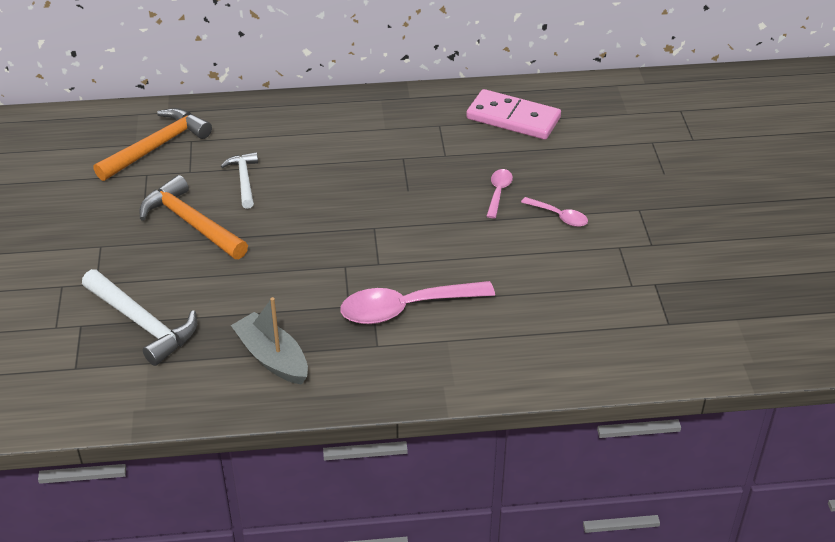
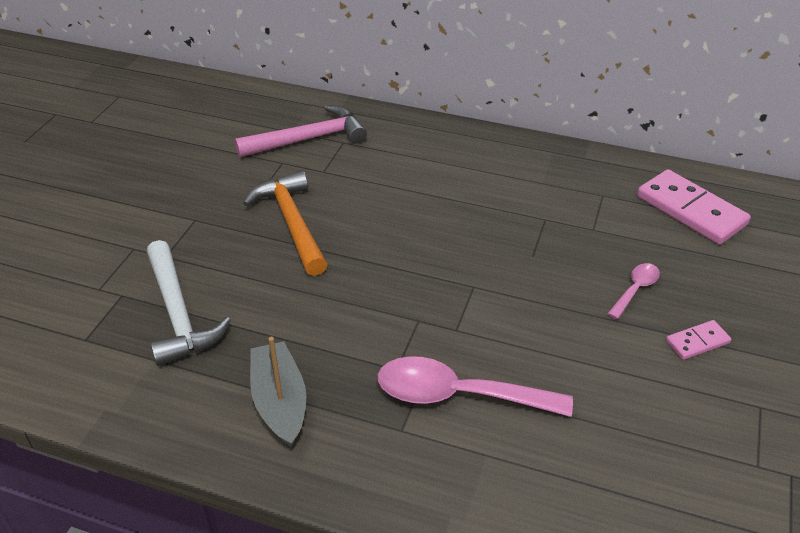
camera: 25 degrees right, 0 degrees up
orange hammer [93,108,212,181] -> pink hammer [235,105,367,157]
white hammer [221,152,258,209] -> none
pink spoon [521,197,588,227] -> pink domino [666,320,731,360]

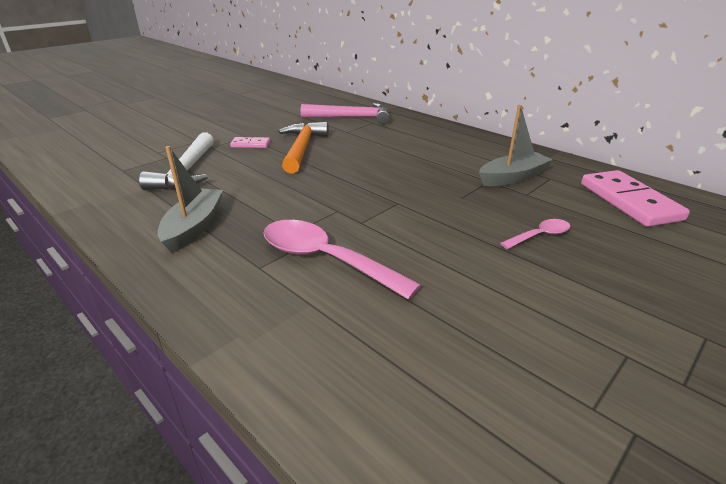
camera: 25 degrees right, 10 degrees down
pink domino [666,320,731,360] -> pink domino moved to [230,137,270,148]
none -> grey boat [479,105,553,186]

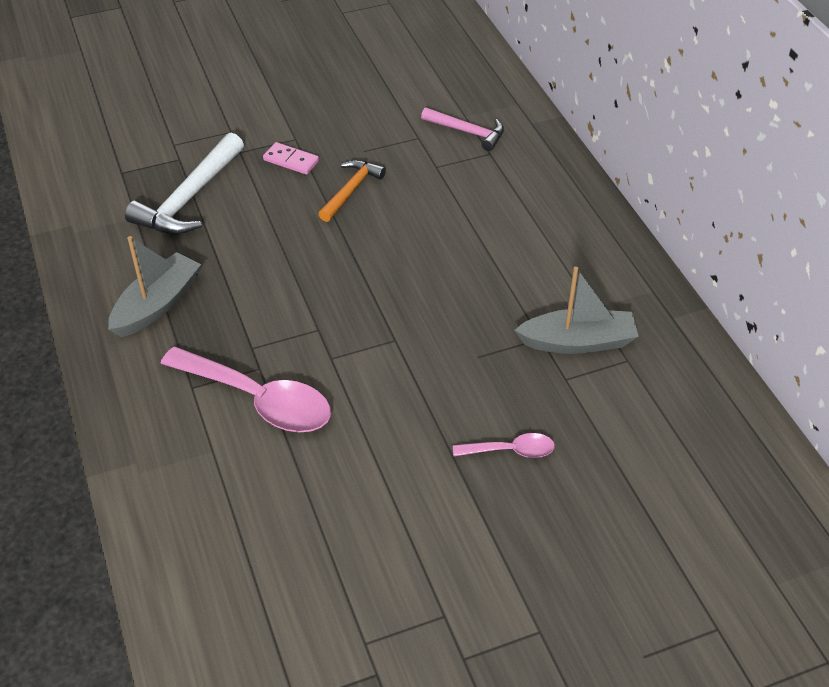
camera: 25 degrees right, 15 degrees up
pink spoon [263,220,421,300] -> pink spoon turned 150 degrees clockwise [160,347,331,432]
orange hammer [278,122,329,173] -> orange hammer [318,160,386,222], size x0.61
pink hammer [301,103,390,124] -> pink hammer [421,107,504,151], size x0.61
pink domino [581,170,690,227] -> none

